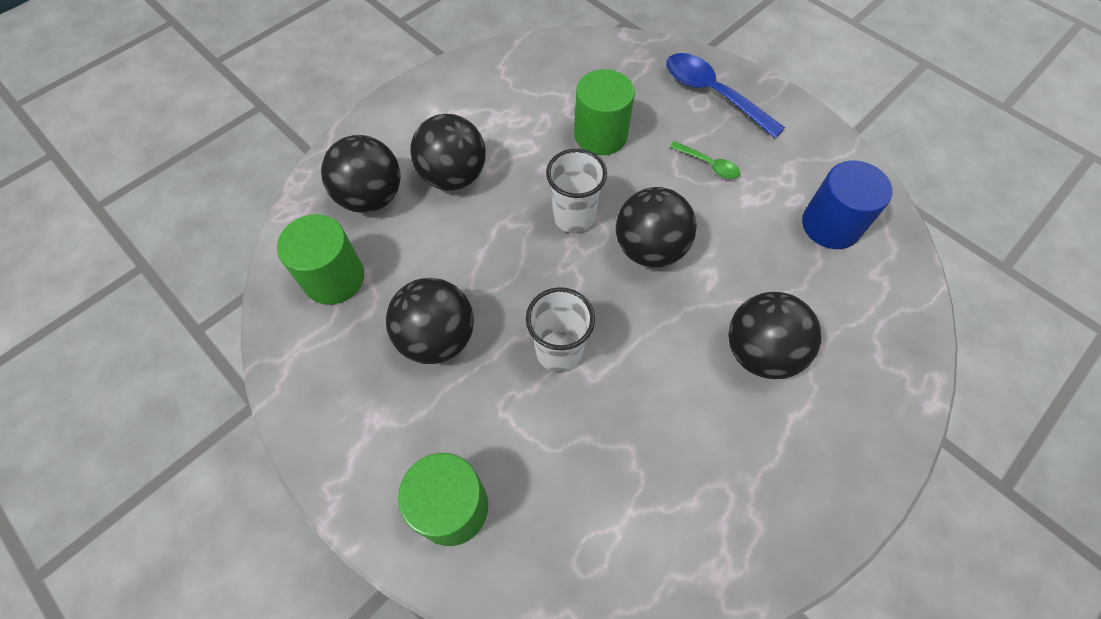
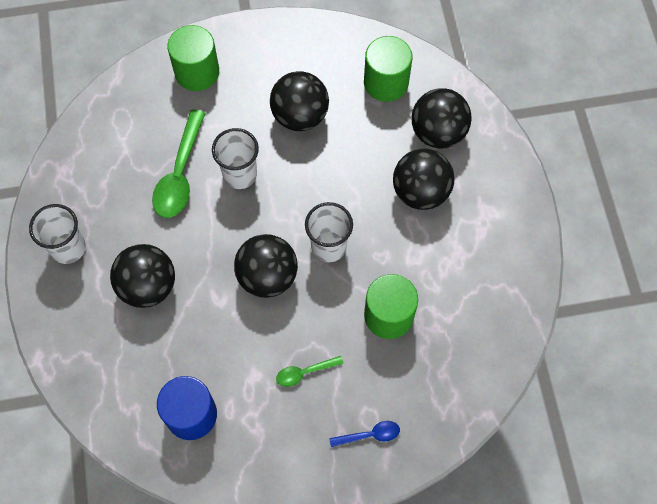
camera: 125 degrees right, 5 degrees up
blue spoon [666,53,785,138] -> blue spoon [329,421,400,447], size x0.51
none -> white cup [29,204,86,264]
none -> green spoon [152,110,206,218]

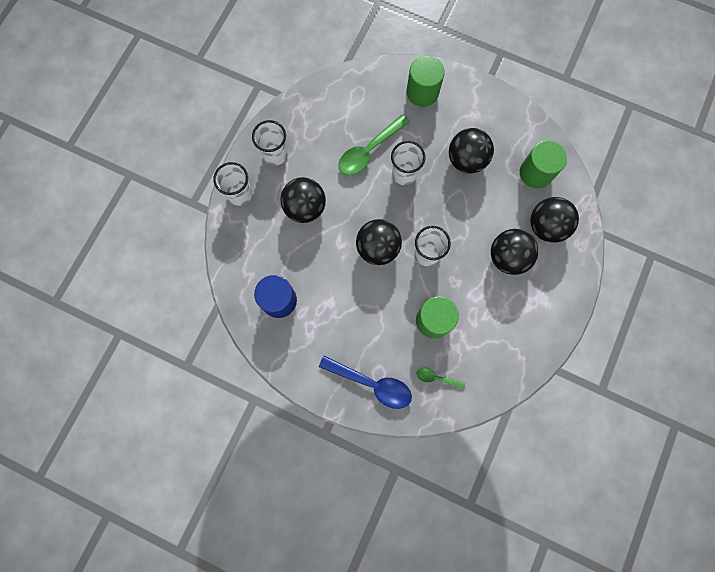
camera: 35 degrees right, 10 degrees up
green spoon [276,356,344,387] -> green spoon moved to [417,367,466,389]
blue spoon [329,421,400,447] -> blue spoon [319,356,412,409], size x1.94
none -> white cup [213,162,252,206]

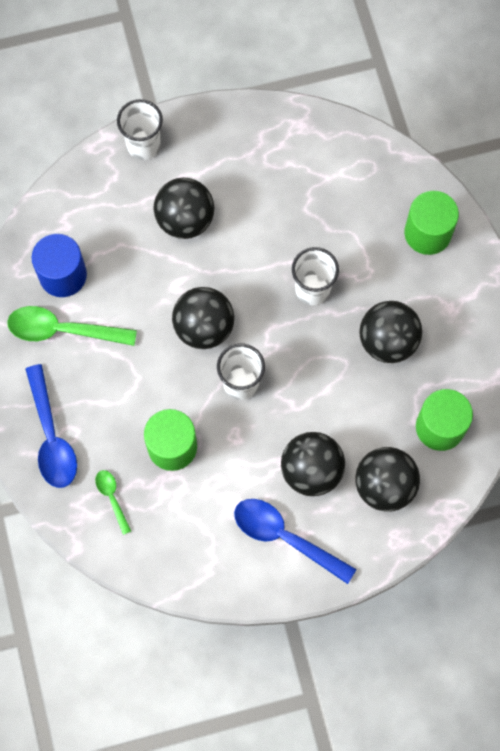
camera: 50 degrees right, 5 degrees down
white cup [252,120,288,166] -> none
green spoon [338,114,410,175] -> green spoon moved to [7,306,137,346]
none -> blue spoon [234,499,356,584]

